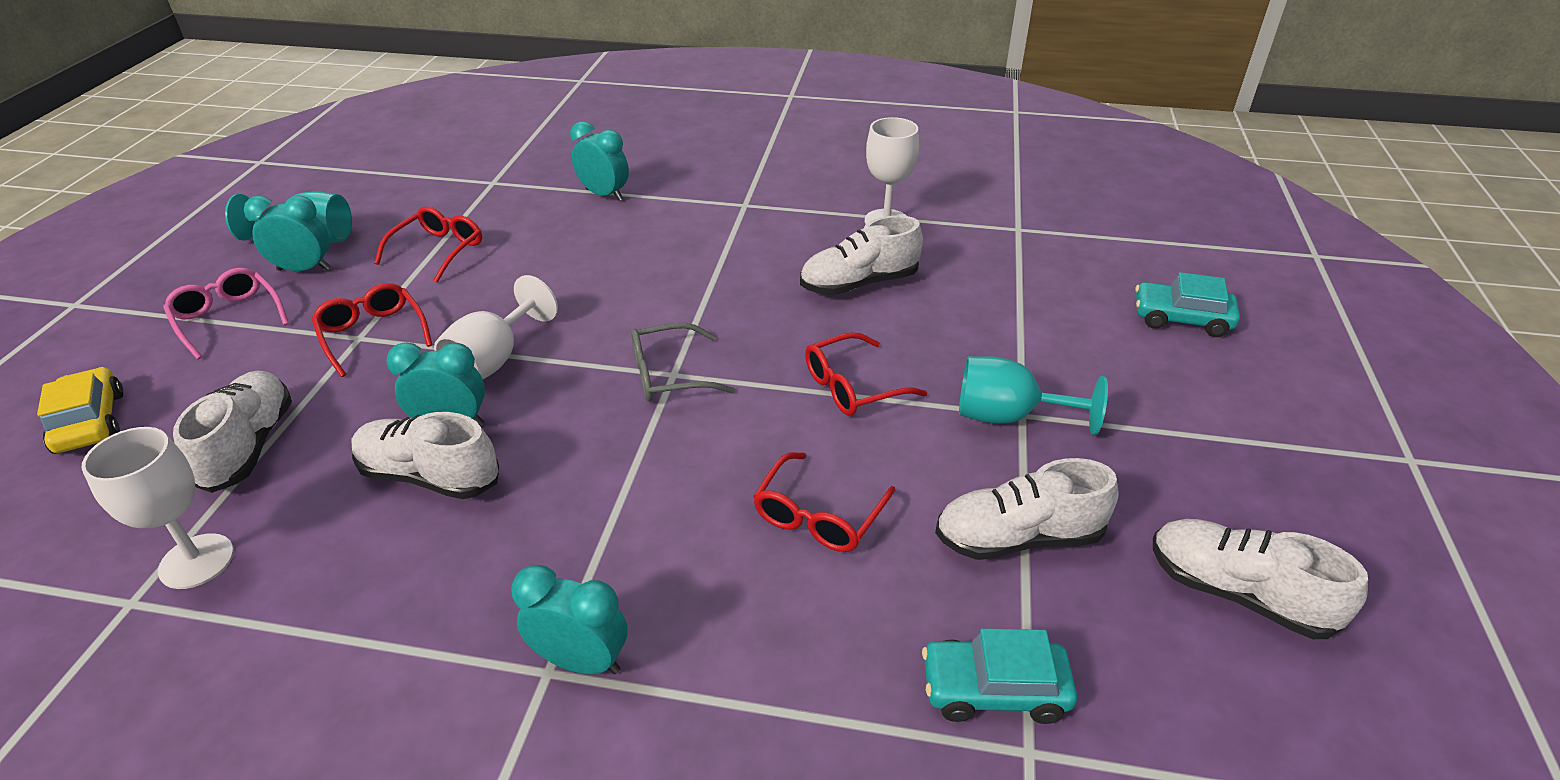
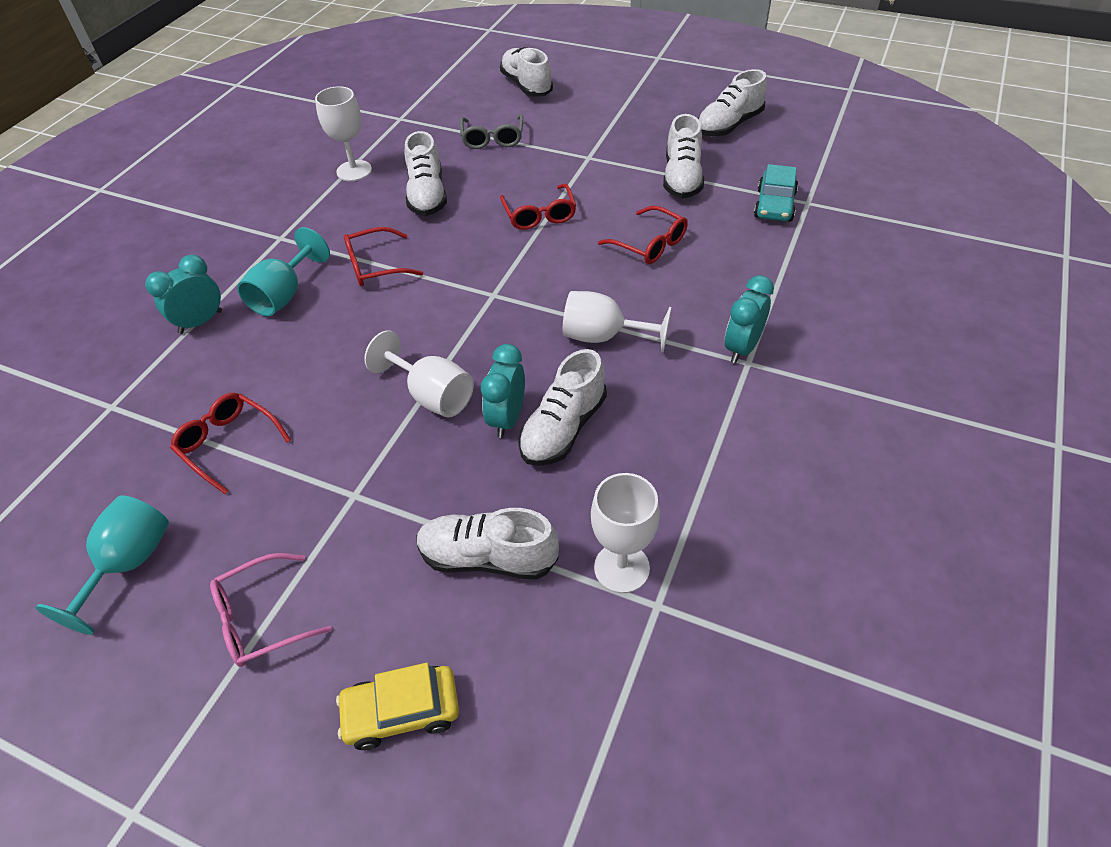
camera: 75 degrees left, 10 degrees up
turquoise clock [244,195,331,271] -> none
red glasses [312,283,432,377] -> red glasses moved to [344,227,423,286]
grey glasses [631,323,735,402] -> grey glasses moved to [460,114,523,149]
turquoise goblet [959,356,1108,435] -> turquoise goblet moved to [237,227,330,316]
turquoise car [1135,272,1240,337] -> white shoe [500,47,553,97]
none -> white goblet [563,291,672,352]

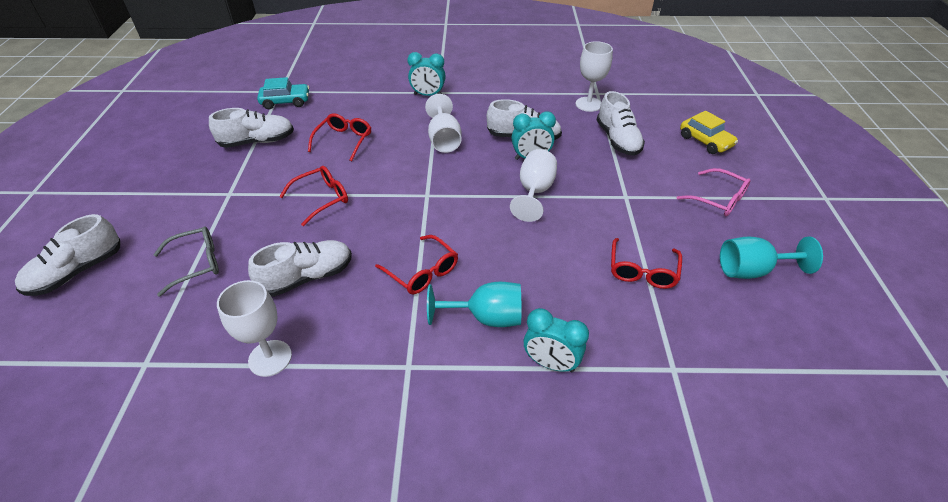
camera: 115 degrees left, 5 degrees down
white shoe [698,69,767,137] -> none

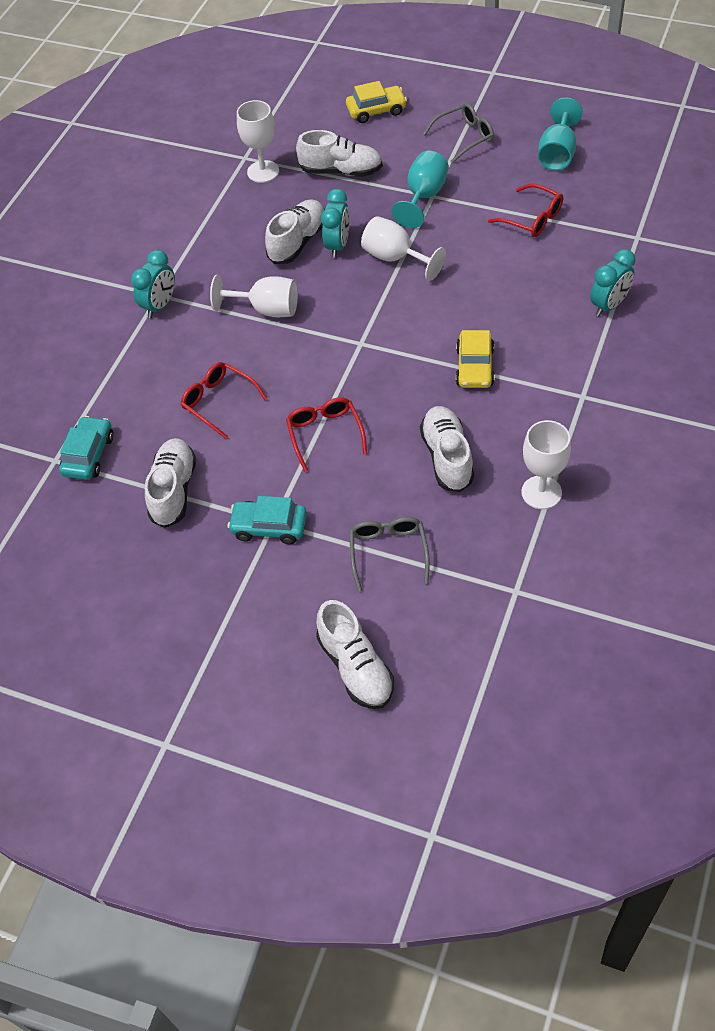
camera: 65 degrees left, 10 degrees up
red glasses [375,235,458,294] -> yellow car [456,330,495,388]
turquoise goblet [427,282,521,327] -> turquoise goblet moved to [392,151,449,228]
pink glasses [676,168,751,216] -> grey glasses [423,103,494,163]
none -> turquoise car [228,496,307,544]

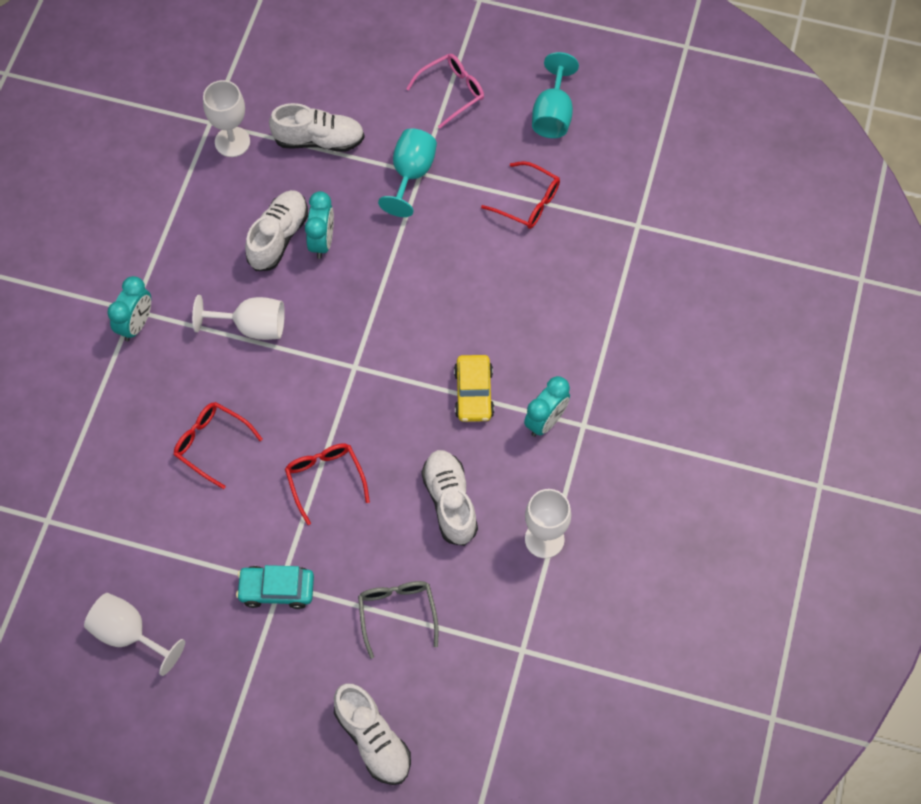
camera: 10 degrees left, 10 degrees up
turquoise car [59,416,114,480] -> none
white shoe [145,438,196,528] -> none
yellow car [346,81,407,123] -> none
white goblet [361,216,446,281] -> white goblet moved to [84,593,185,676]
grey glasses [423,103,494,163] -> pink glasses [406,54,484,128]
turquoise clock [590,249,636,316] -> turquoise clock moved to [524,376,570,437]

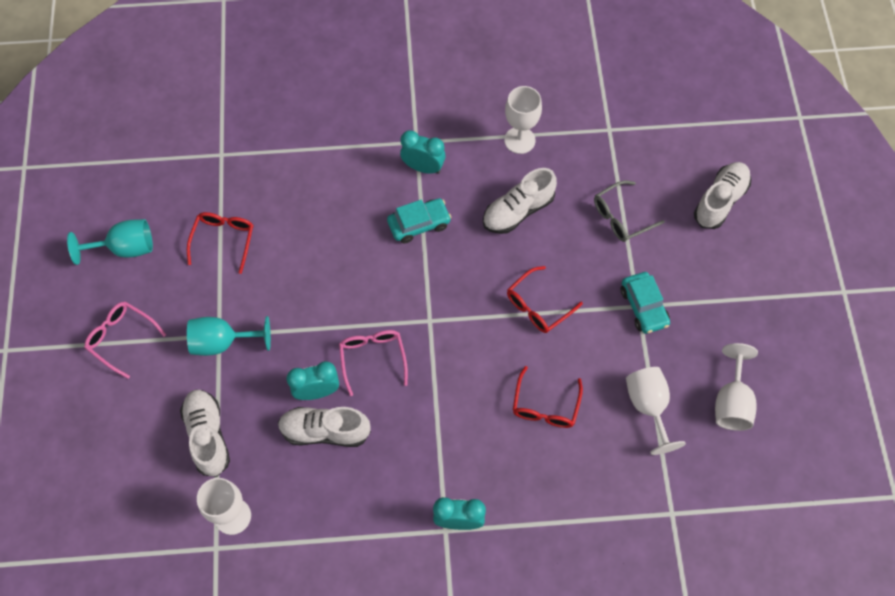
camera: 110 degrees left, 0 degrees up
white goblet [192,295,285,340] -> white goblet moved to [626,367,686,455]
yellow car [454,355,494,422] -> turquoise car [387,198,452,243]
none -> pink glasses [339,330,408,396]

